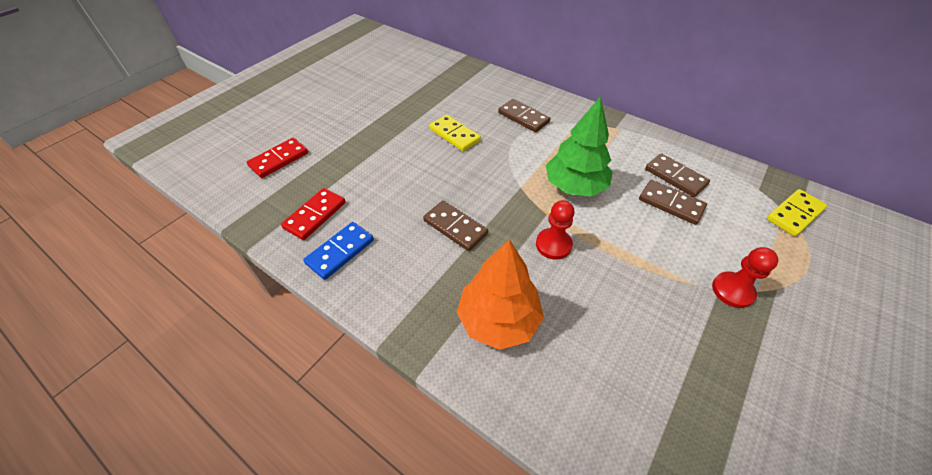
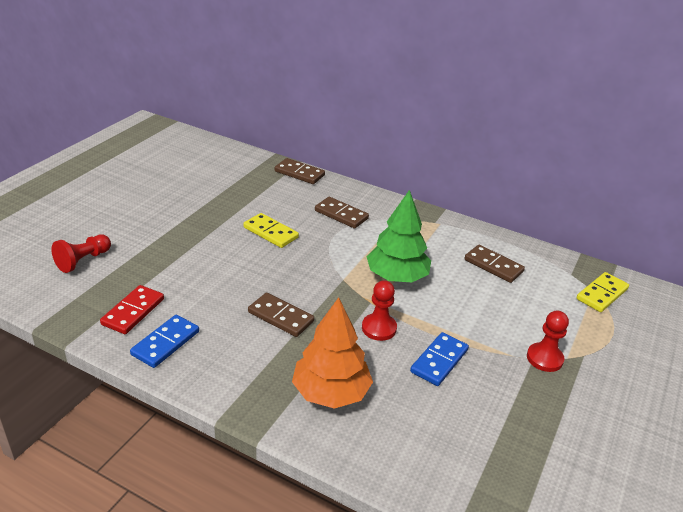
camera: 10 degrees left, 15 degrees down
red domino [247,138,308,178] -> red pawn [51,234,111,273]
brown domino [639,180,707,225] -> brown domino moved to [275,158,325,184]
none -> blue domino [410,332,469,386]

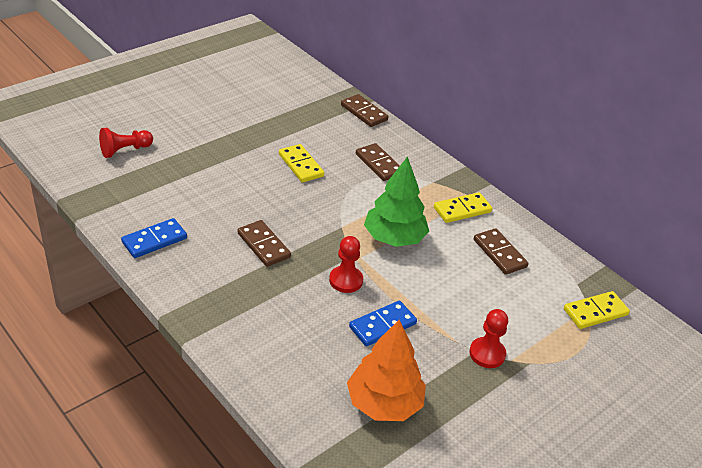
camera: 20 degrees right, 5 degrees up
red domino [100,285,164,334] -> none
orange tree [292,297,373,409] -> orange tree moved to [347,319,426,421]
none -> yellow domino [434,192,493,223]

